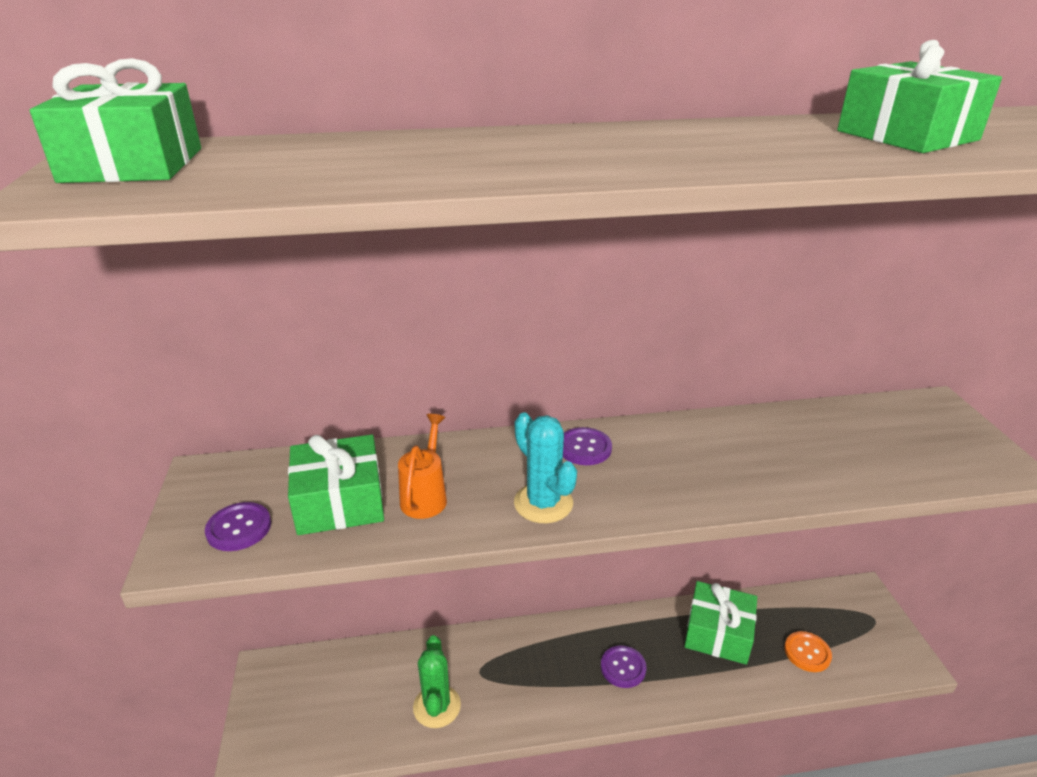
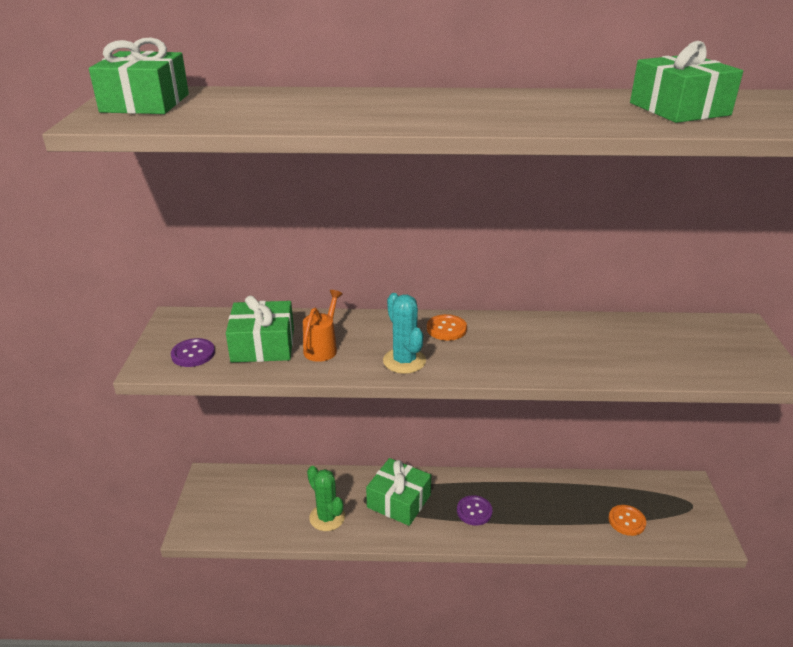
camera: 10 degrees right, 0 degrees up
green cactus [413,635,461,728] -> green cactus turned 45 degrees counterclockwise [307,466,345,531]
purple button [563,427,612,465] -> orange button [427,314,467,341]
green gift [684,581,757,665] -> green gift moved to [366,458,431,526]

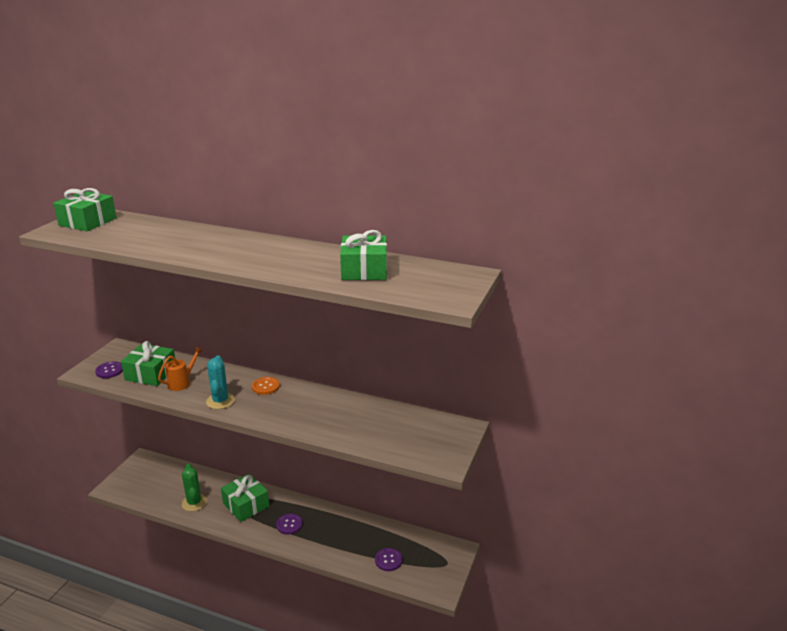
camera: 20 degrees right, 5 degrees down
orange button [608,505,646,536] -> purple button [375,548,402,571]

